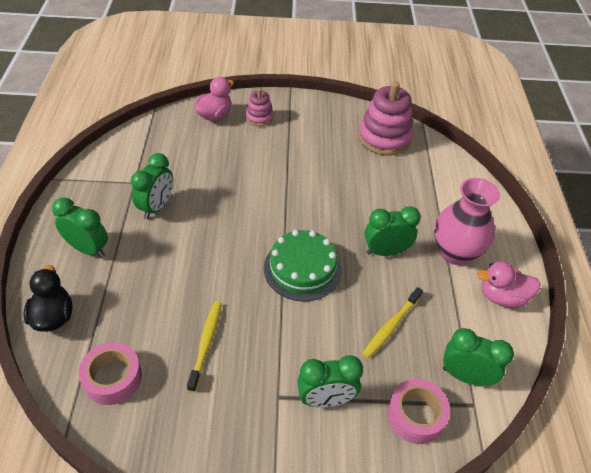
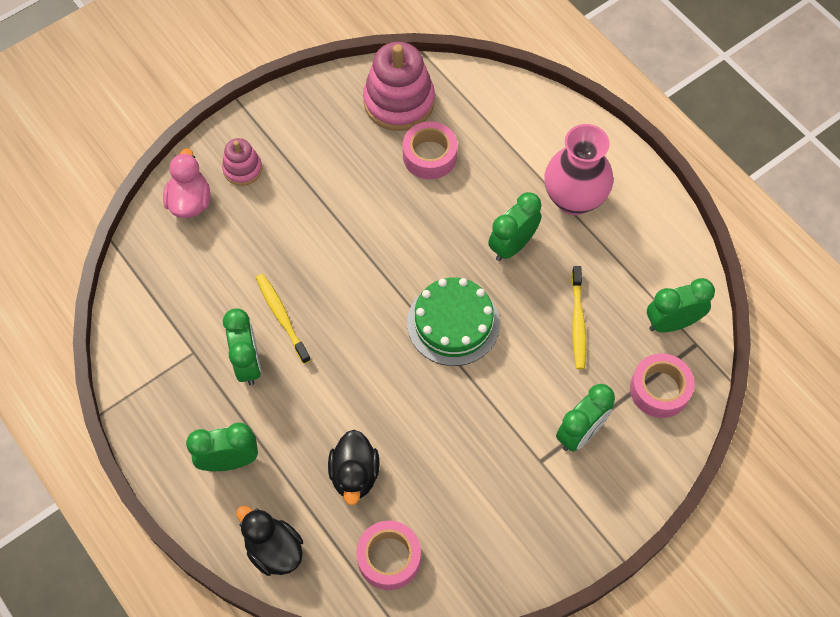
camera: 35 degrees left, 15 degrees up
yellow toothbrush [187,302,222,392] -> yellow toothbrush moved to [256,274,311,364]
pink duck [477,261,541,308] -> none
none -> black duck [328,430,380,505]
none -> pink tape [403,121,458,179]

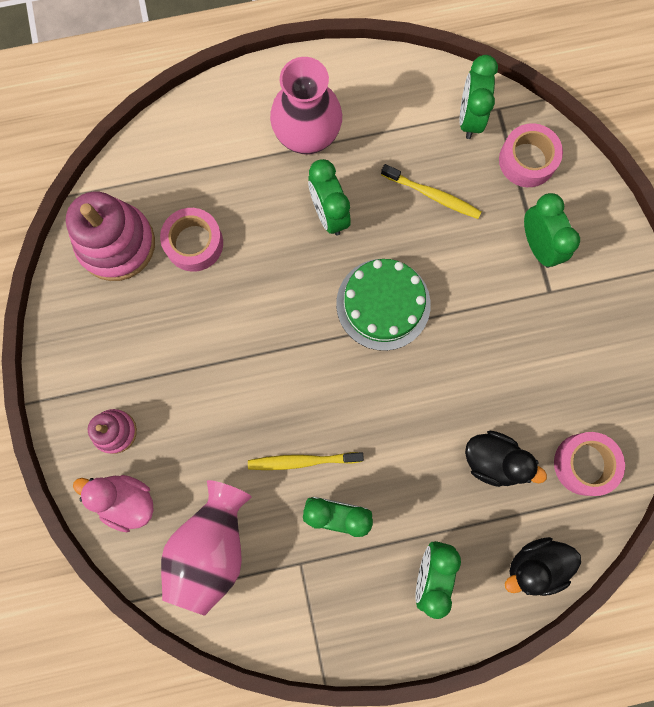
camera: 65 degrees left, 15 degrees up
none -> pink vase [161,480,252,616]

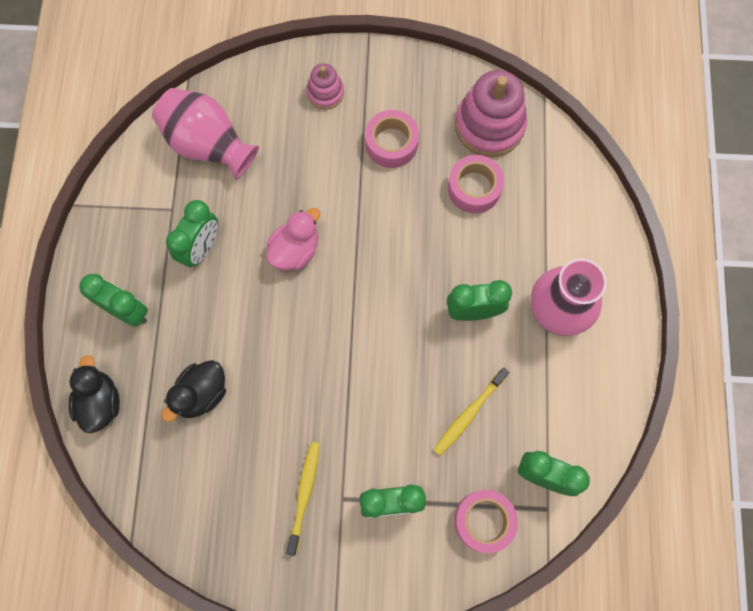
camera: 105 degrees right, 5 degrees down
pink duck [73,475,154,532] -> pink duck moved to [266,208,320,271]
yellow toothbrush [248,452,364,470] -> yellow toothbrush moved to [287,442,320,556]
green cake [336,259,431,351] -> none
pink tape [554,432,625,496] -> pink tape moved to [365,110,419,168]

